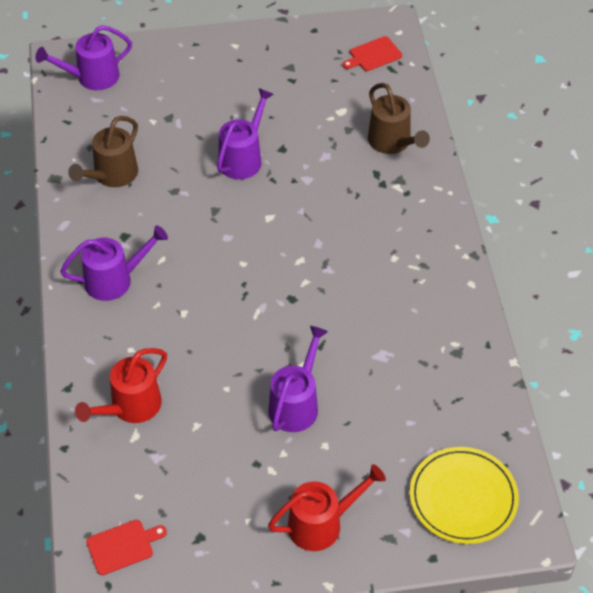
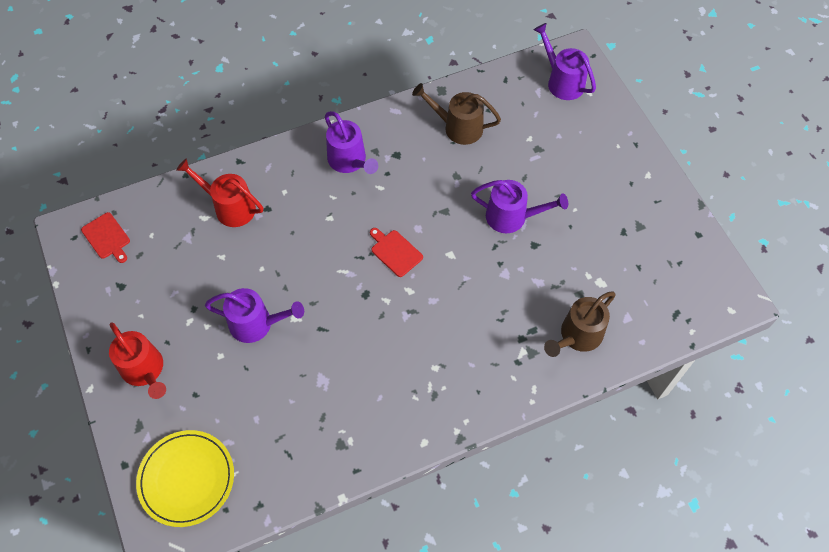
camera: 75 degrees right, 10 degrees up
red cutting board [342,36,402,71] -> red cutting board moved to [370,228,423,277]

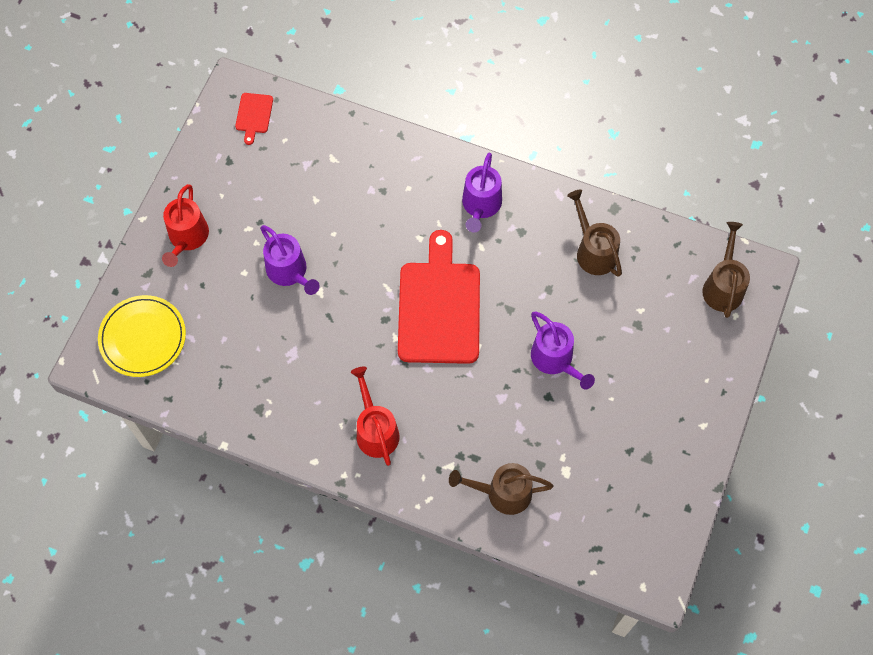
camera: 45 degrees right, 5 degrees up
red watering can [176,158,263,227] -> red watering can moved to [351,367,399,466]
red cutting board [370,228,423,277] -> red cutting board [398,230,480,364], size x2.34
purple watering can [534,23,596,100] -> brown watering can [702,222,750,318]

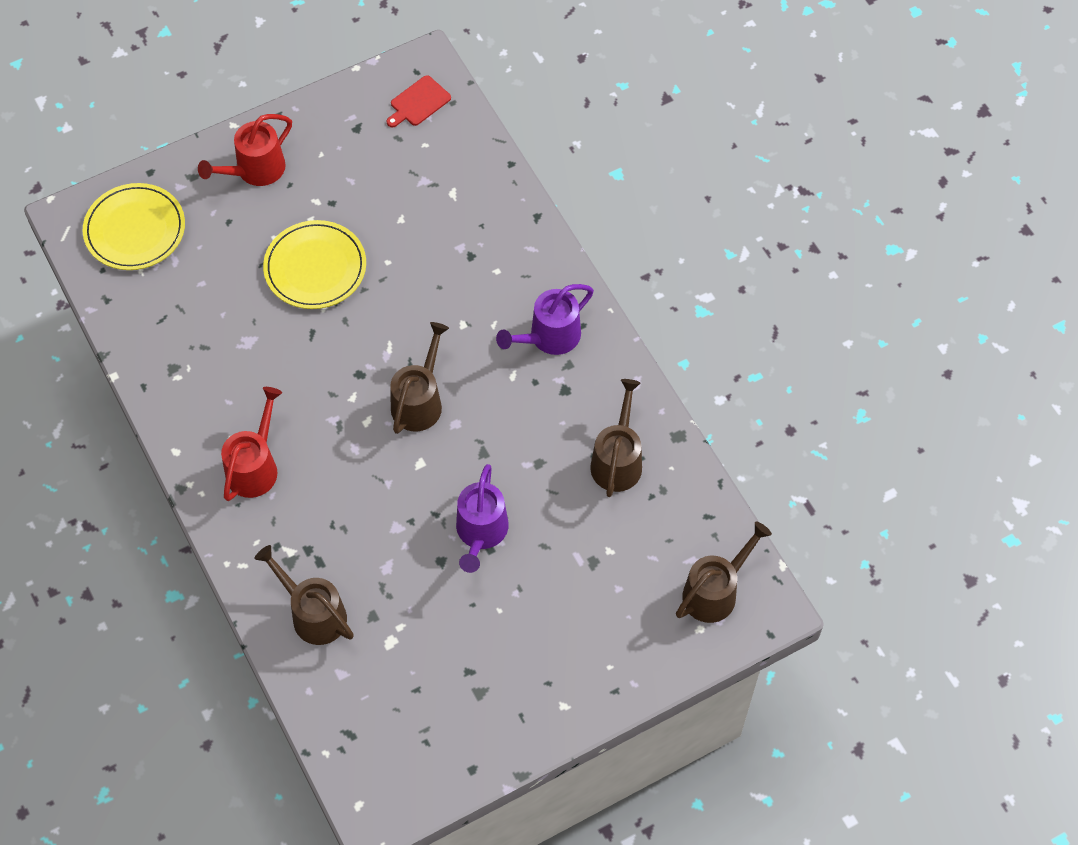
camera: 40 degrees right, 5 degrees down
purple watering can [260,225,320,295] -> yellow plate [263,220,366,309]
red cutting board [398,230,480,364] -> brown watering can [390,322,449,434]

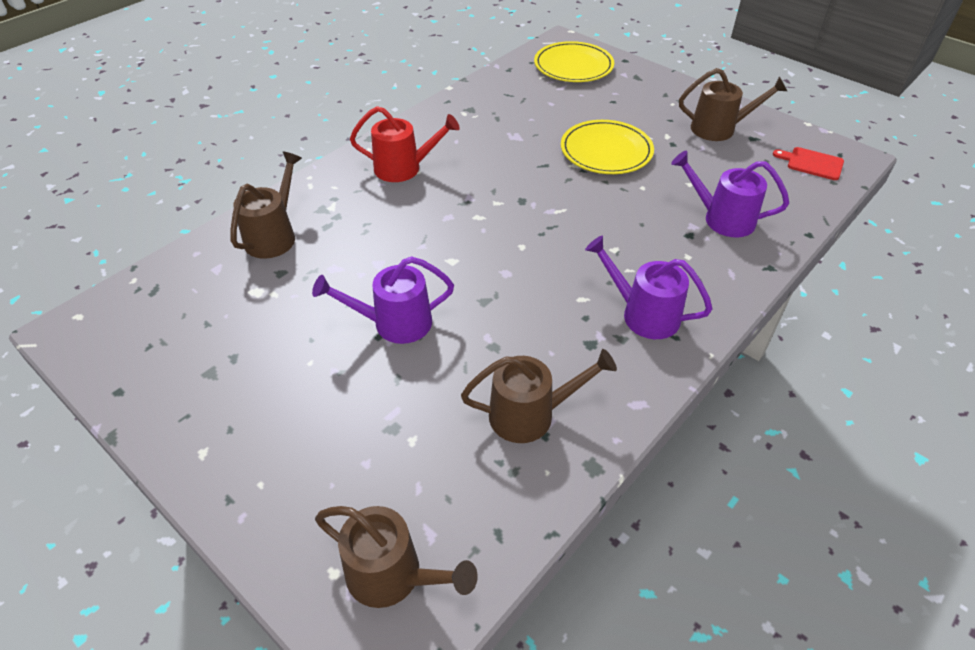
camera: 70 degrees right, 15 degrees down
red watering can [198,114,292,186] -> none
brown watering can [390,322,449,434] -> brown watering can moved to [679,68,787,141]
none -> purple watering can [671,150,789,238]

